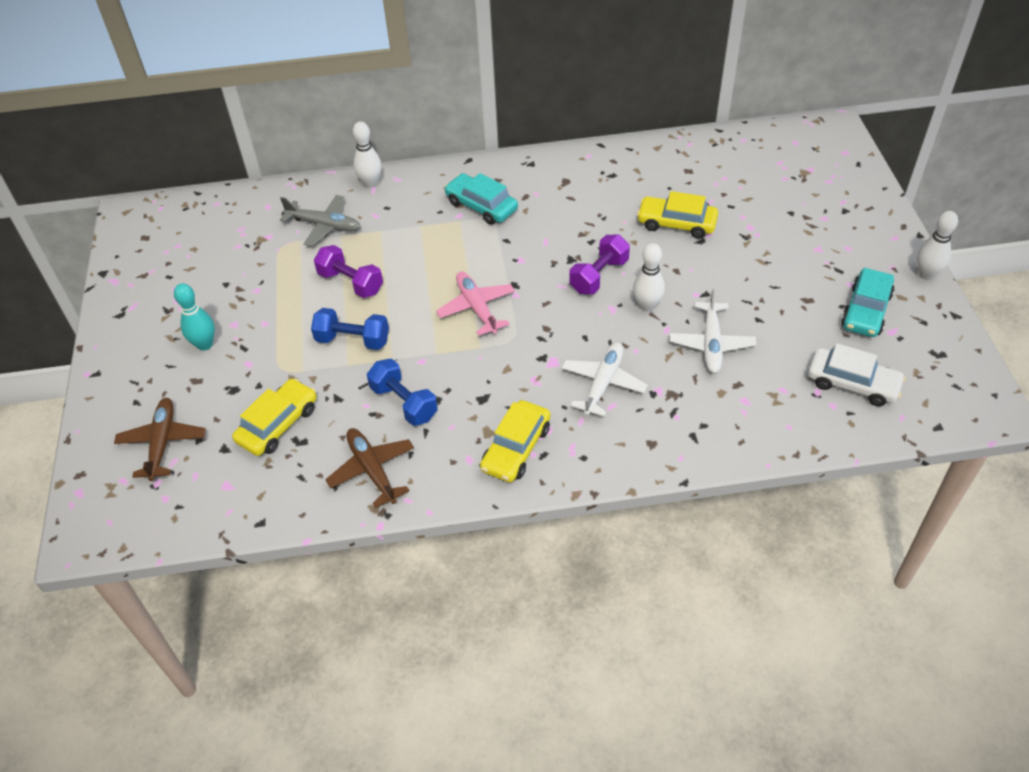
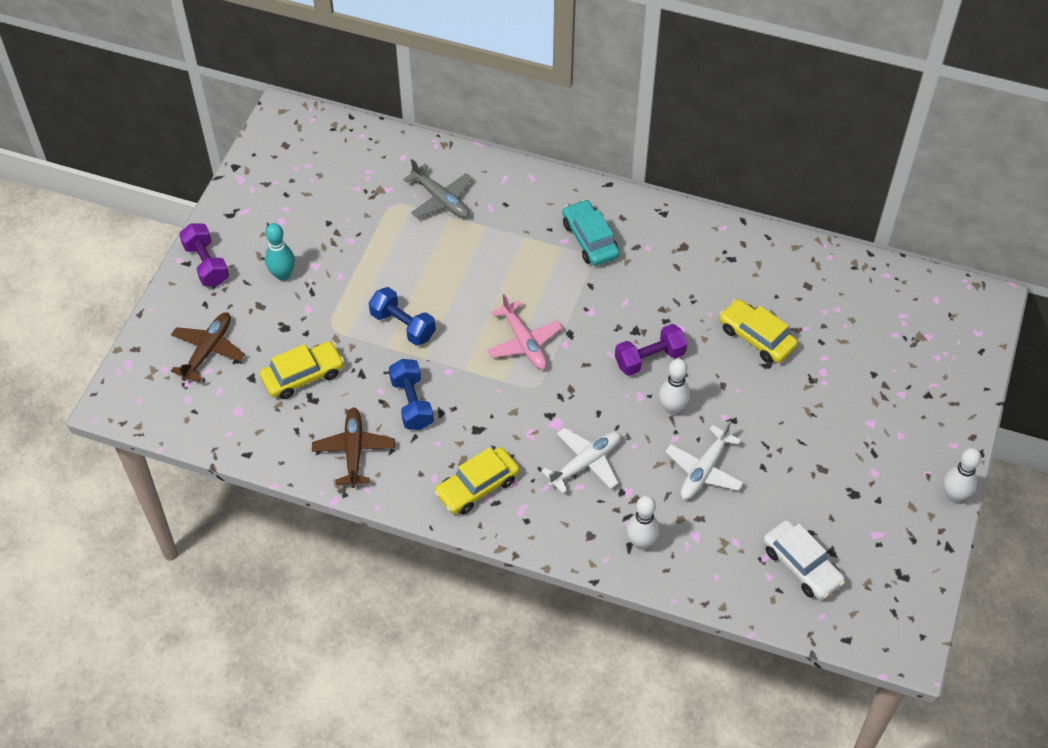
camera: 25 degrees right, 5 degrees up
purple dumbbell [314,245,383,298] -> purple dumbbell moved to [179,223,229,286]
white bowling pin [353,121,382,188] -> white bowling pin moved to [626,496,659,550]
pink plane [436,272,515,336] -> pink plane turned 150 degrees clockwise [487,294,562,369]
turquoise car [841,268,894,337] -> none

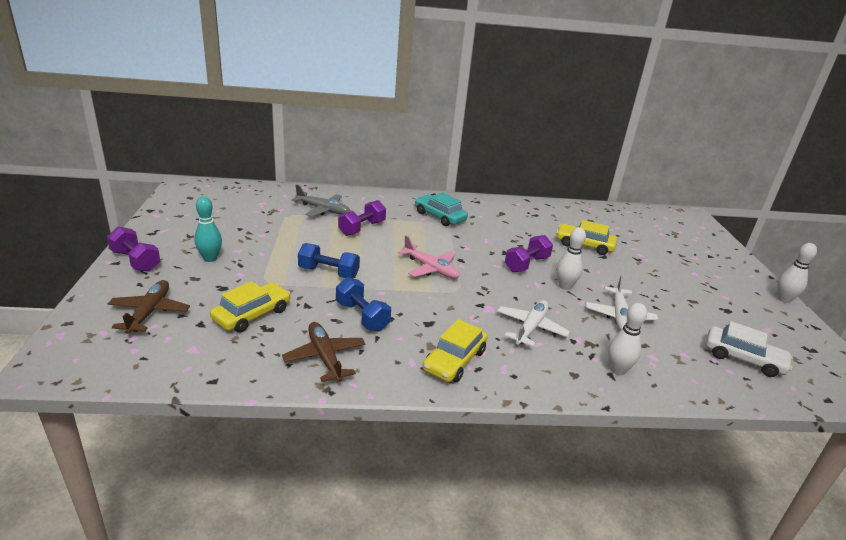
camera: 25 degrees left, 25 degrees down
none -> purple dumbbell [338,200,386,236]

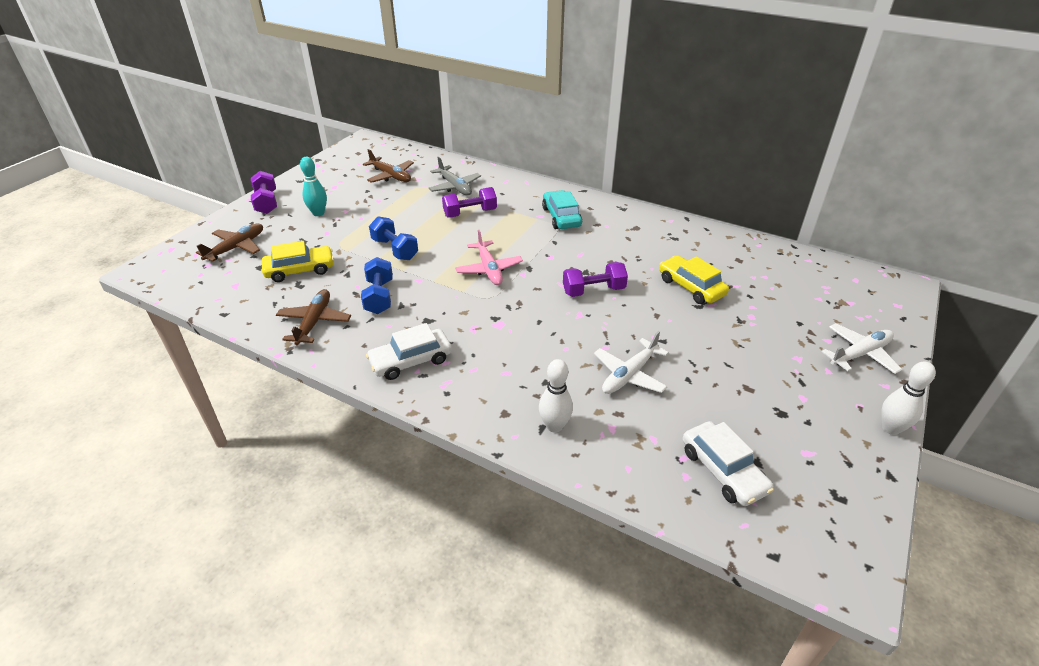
camera: 35 degrees right, 10 degrees up
yellow car [422,319,487,382] -> white car [366,323,452,380]
white plane [497,300,570,347] -> white plane moved to [822,323,902,374]
white bowling pin [557,227,586,290] -> none
none -> brown plane [363,149,414,183]

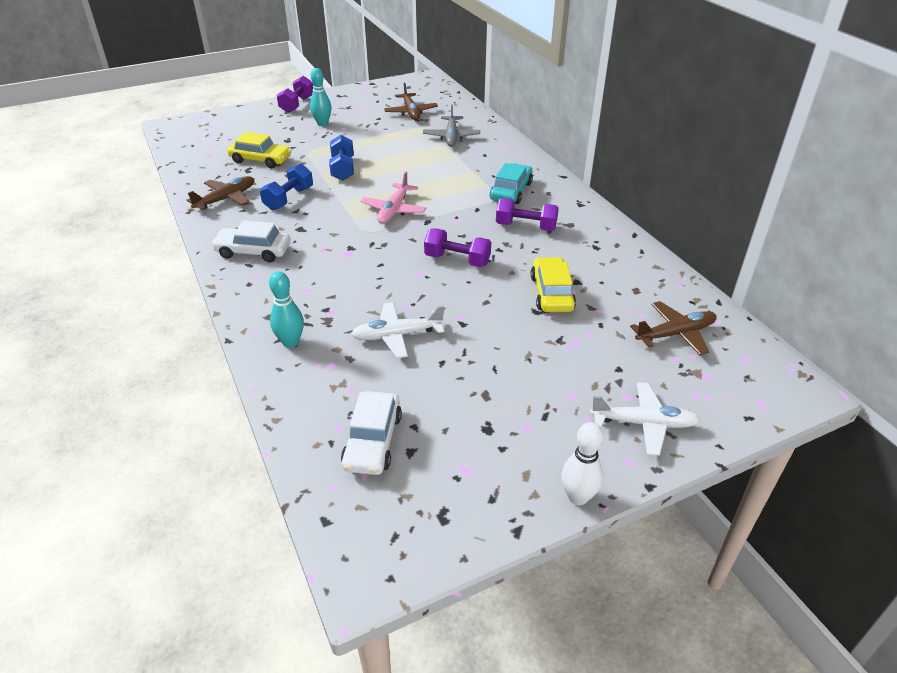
camera: 35 degrees right, 0 degrees up
brown plane [196,224,263,262] -> brown plane moved to [630,301,717,355]
purple dumbbell [442,187,497,218] -> purple dumbbell moved to [496,198,559,231]
white bowling pin [539,359,573,433] -> turquoise bowling pin [269,271,304,348]

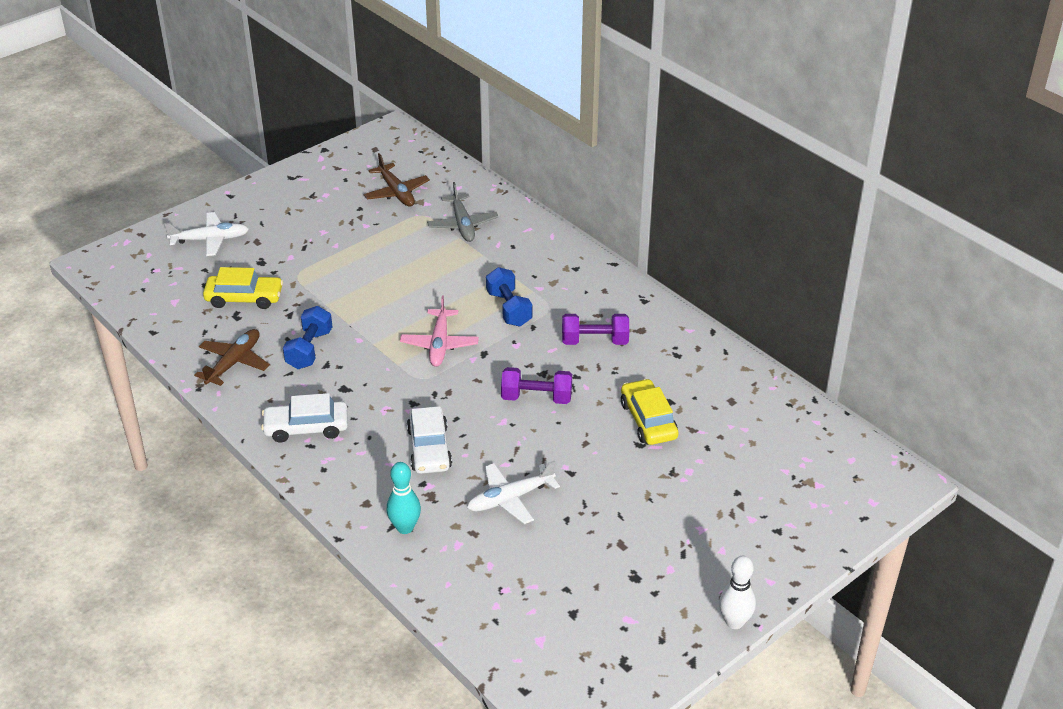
camera: 15 degrees left, 0 degrees up
purple dumbbell [277,76,314,113] -> none
turquoise bowling pin [310,68,332,126] -> none
blue dumbbell [329,135,354,181] -> blue dumbbell moved to [486,267,532,326]
white car [341,391,402,475] -> white car moved to [407,406,452,474]
turquoise car [490,163,533,204] -> none
white plane [590,382,700,456] -> white plane moved to [165,212,249,256]
brown plane [630,301,717,355] -> none

